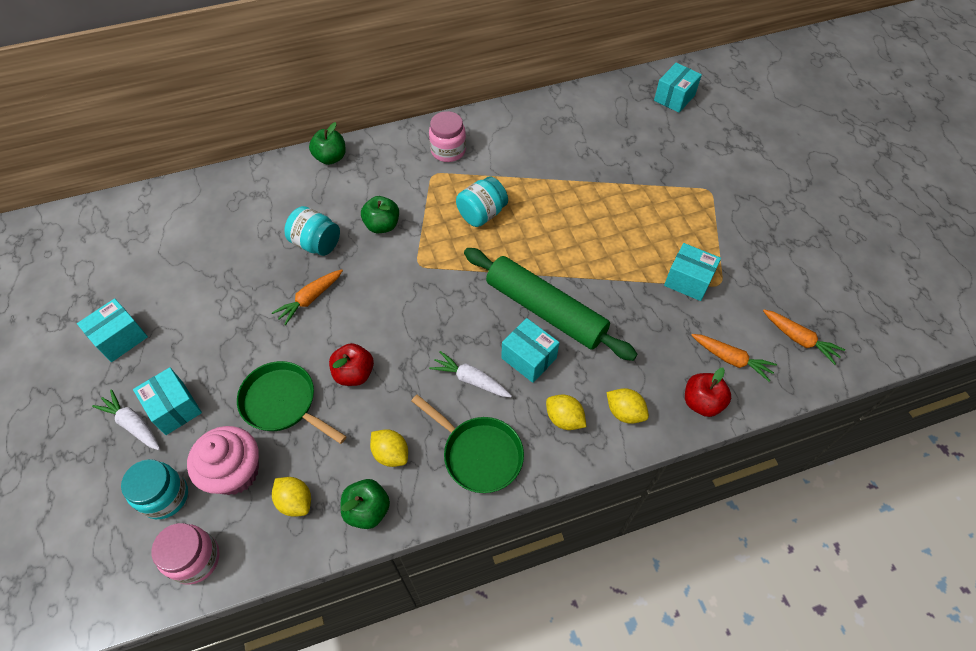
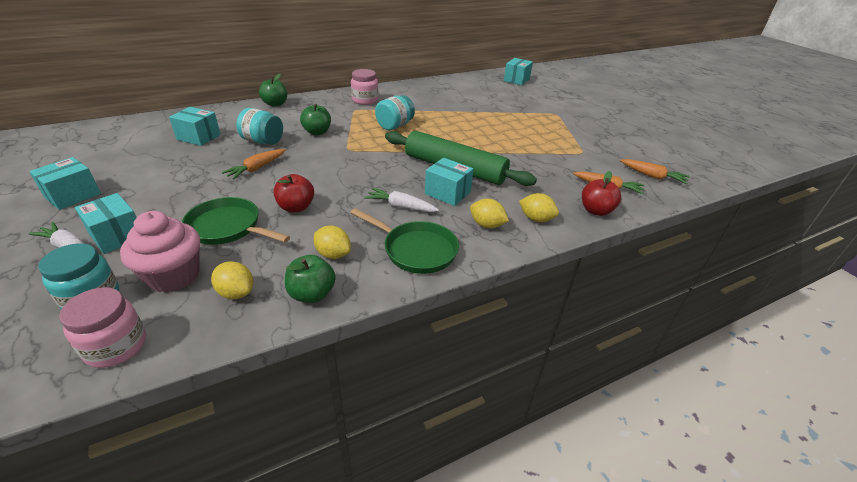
camera: 10 degrees left, 20 degrees down
turquoise box [664,243,721,301] -> turquoise box moved to [169,107,221,146]

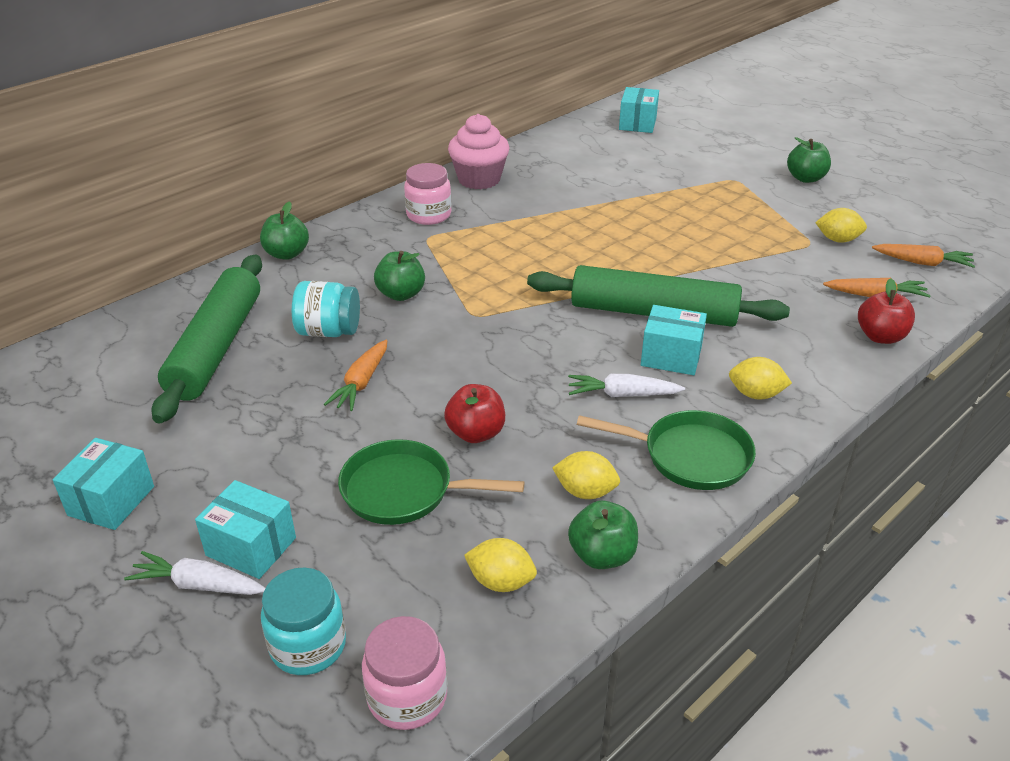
camera: 15 degrees left, 0 degrees up
pink cupcake [120,211,200,292] -> pink cupcake moved to [448,114,509,189]
turquoise box [169,107,221,146] -> green rolling pin [151,254,262,424]
turquoise jar [375,95,415,130] -> none
yellow lemon [519,193,559,222] -> yellow lemon moved to [815,208,867,243]
none -> green apple [787,137,831,183]

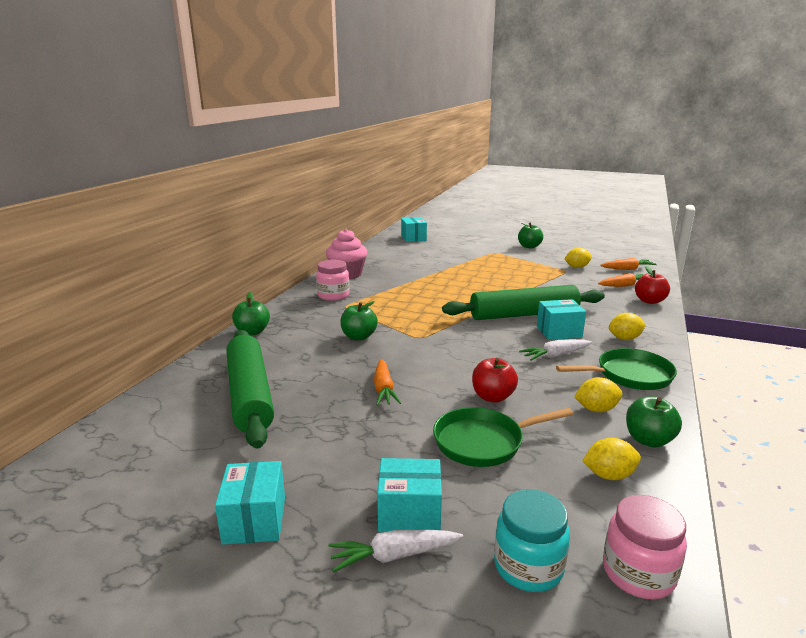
camera: 25 degrees left, 15 degrees down
turquoise jar [292,281,360,337] -> none

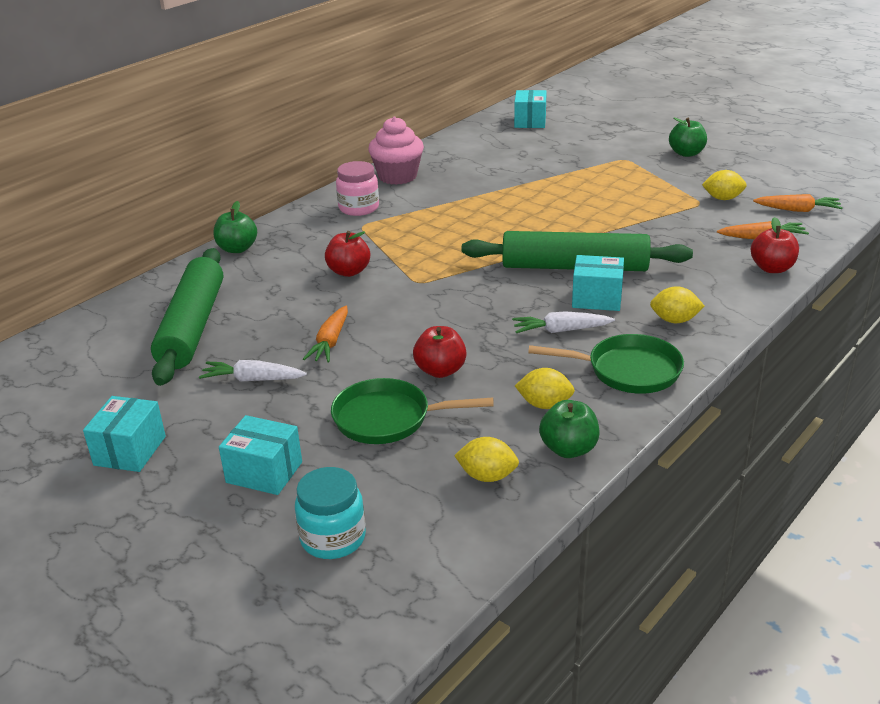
camera: 20 degrees right, 10 degrees up
white carrot [329,529,463,572] -> white carrot moved to [199,360,307,381]
green apple [340,301,378,341] -> red apple [325,231,370,277]
pink jar [603,495,687,599] -> none

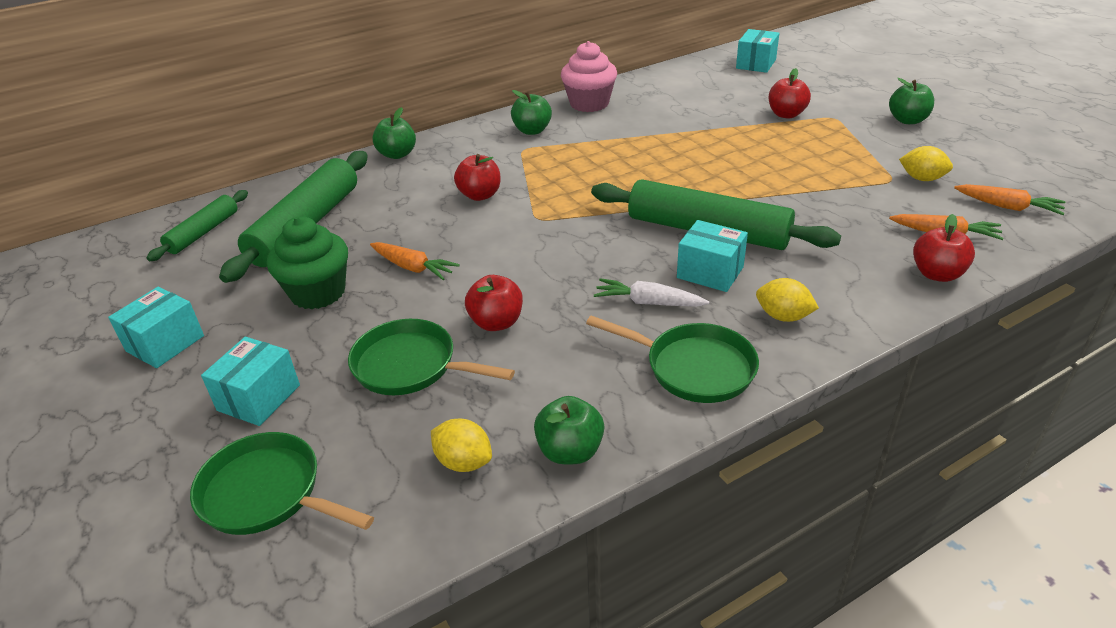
camera: 20 degrees right, 5 degrees up
white carrot [199,360,307,381] -> green cupcake [267,216,348,310]
turquoise box [219,415,302,495] -> turquoise box turned 75 degrees clockwise [201,337,300,426]
turquoise jar [295,467,366,559] -> green pan [190,432,374,535]
orange carrot [303,306,348,362] -> orange carrot turned 90 degrees counterclockwise [370,242,460,280]
pink jar [336,161,379,216] -> green apple [511,90,552,135]
yellow lemon [515,368,575,409] -> none
none -> green rolling pin [147,190,248,261]
none -> red apple [769,68,811,118]

